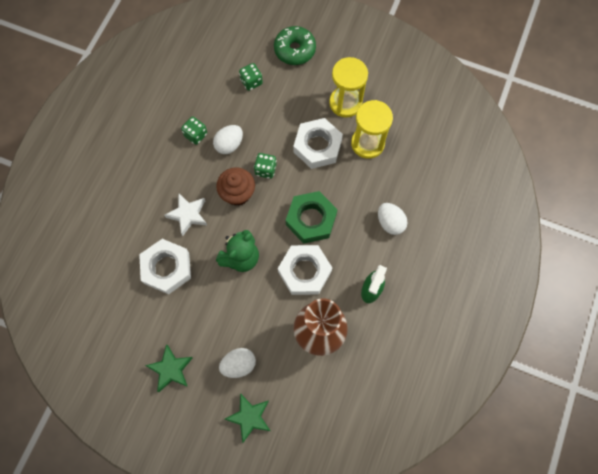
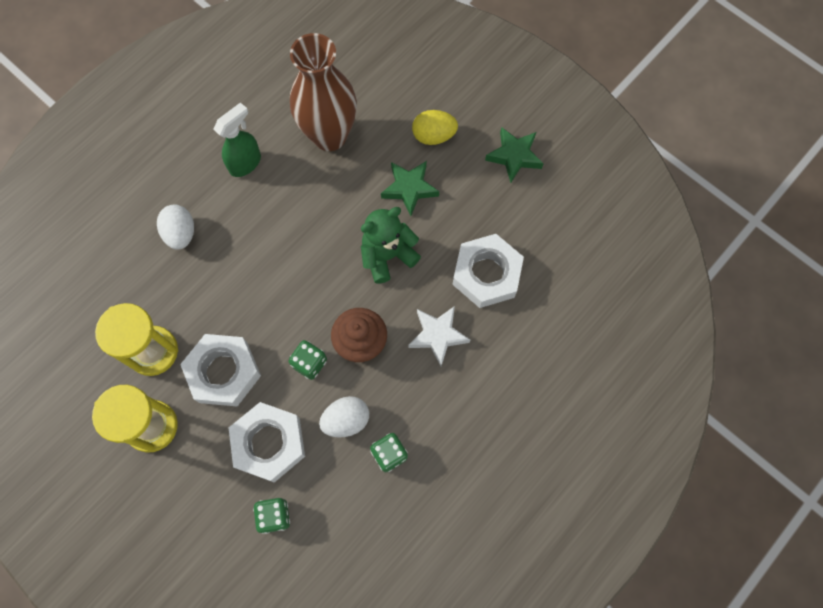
camera: 160 degrees left, 0 degrees up
white egg [219,348,256,378] -> yellow egg [412,110,458,145]
green star [225,393,270,443] -> green star moved to [381,161,439,216]
green donut [274,26,316,65] -> none
white nut [278,245,332,295] -> white nut moved to [229,402,305,483]
green nut [286,191,338,244] -> none

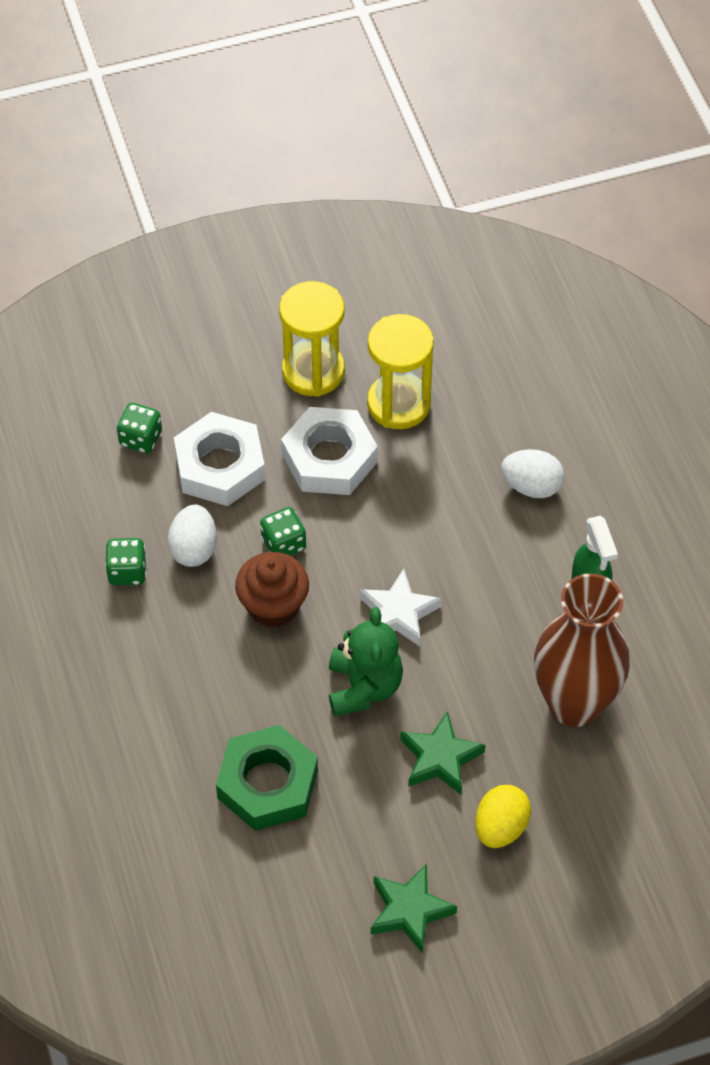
camera: 120 degrees right, 15 degrees down
white star [408,306,470,366] -> white star moved to [359,569,442,647]
white nut [452,234,524,308] -> green nut [216,725,318,831]

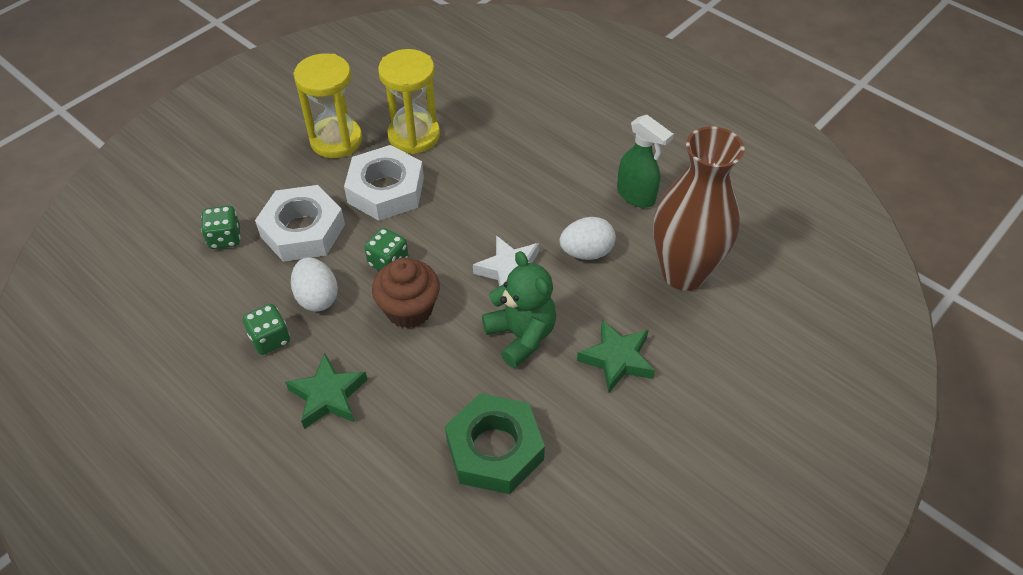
camera: 30 degrees left, 5 degrees down
green star [371,864,457,953] -> green star moved to [285,353,367,429]
yellow egg [475,785,531,848] -> none
white egg [501,449,564,498] -> white egg moved to [559,217,616,260]

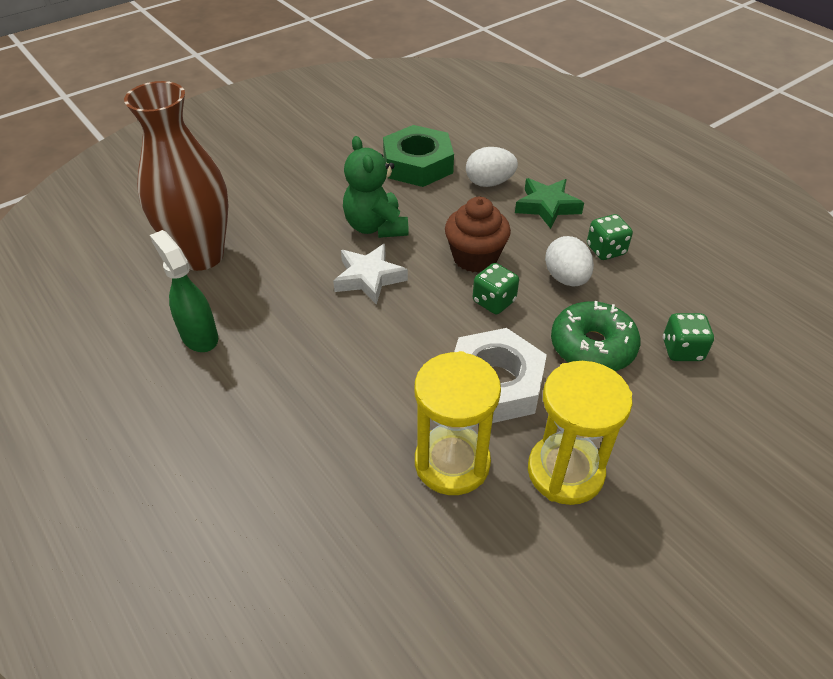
camera: 170 degrees left, 5 degrees down
white nut [255,185,345,262] -> green donut [551,301,640,371]
white egg [559,217,616,260] -> white egg moved to [466,147,518,187]
green star [577,320,655,393] -> none

